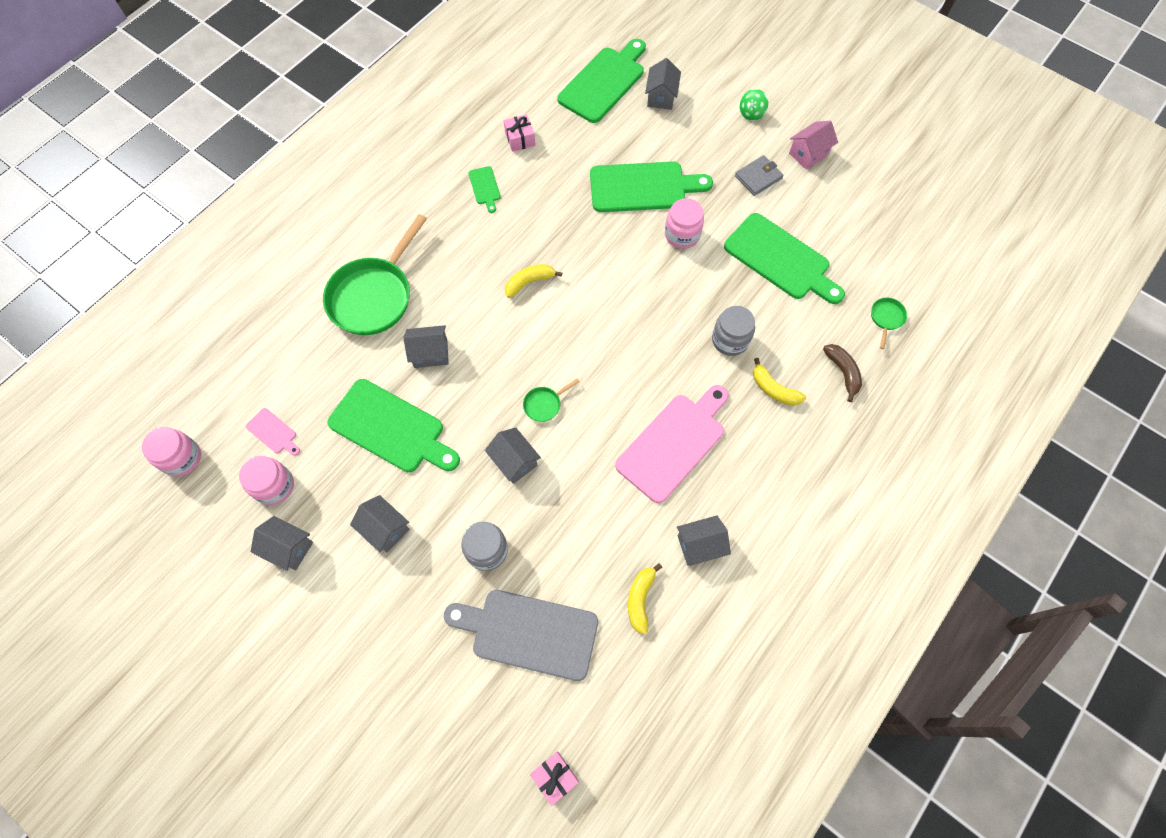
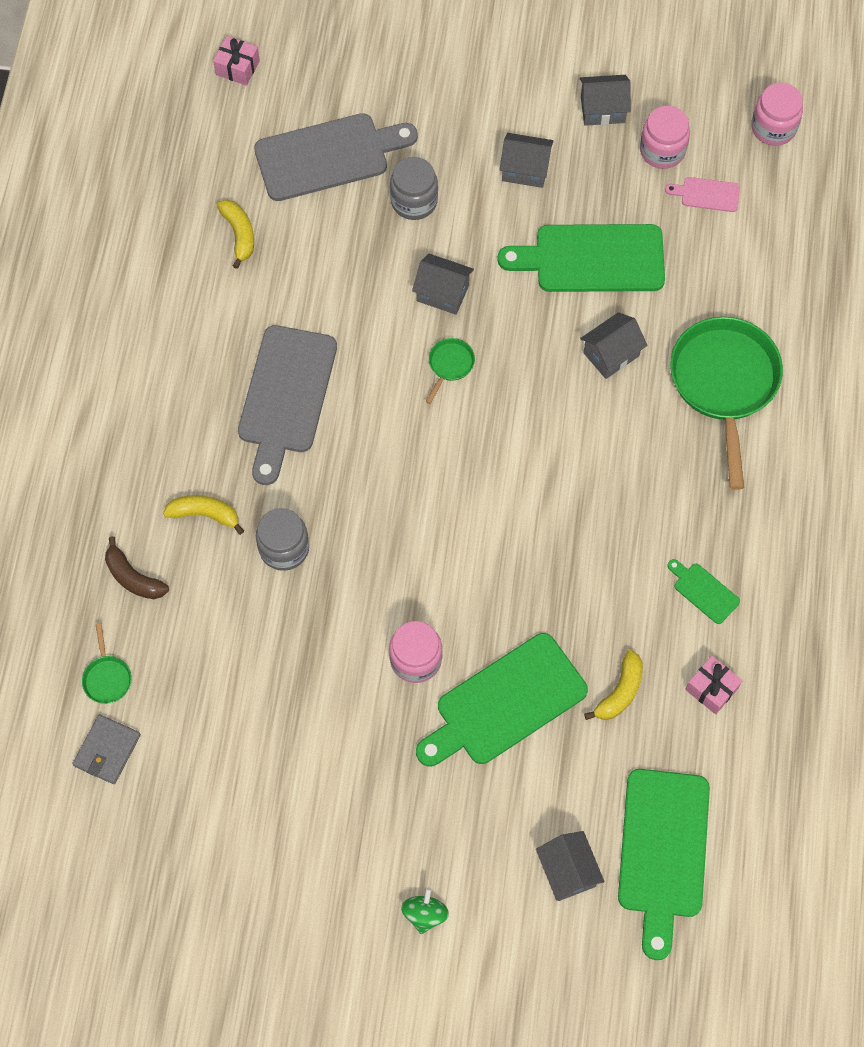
camera: 150 degrees right, 0 degrees up
yellow banana [505,264,562,298] -> yellow banana moved to [584,650,643,720]
pink cutting board [615,385,729,503] -> grey cutting board [238,325,337,485]
grey house [677,515,731,566] -> none
green cutting board [724,213,845,304] -> none
grey wallet [735,155,784,196] -> grey wallet moved to [72,714,141,784]
pink house [789,121,838,170] -> none

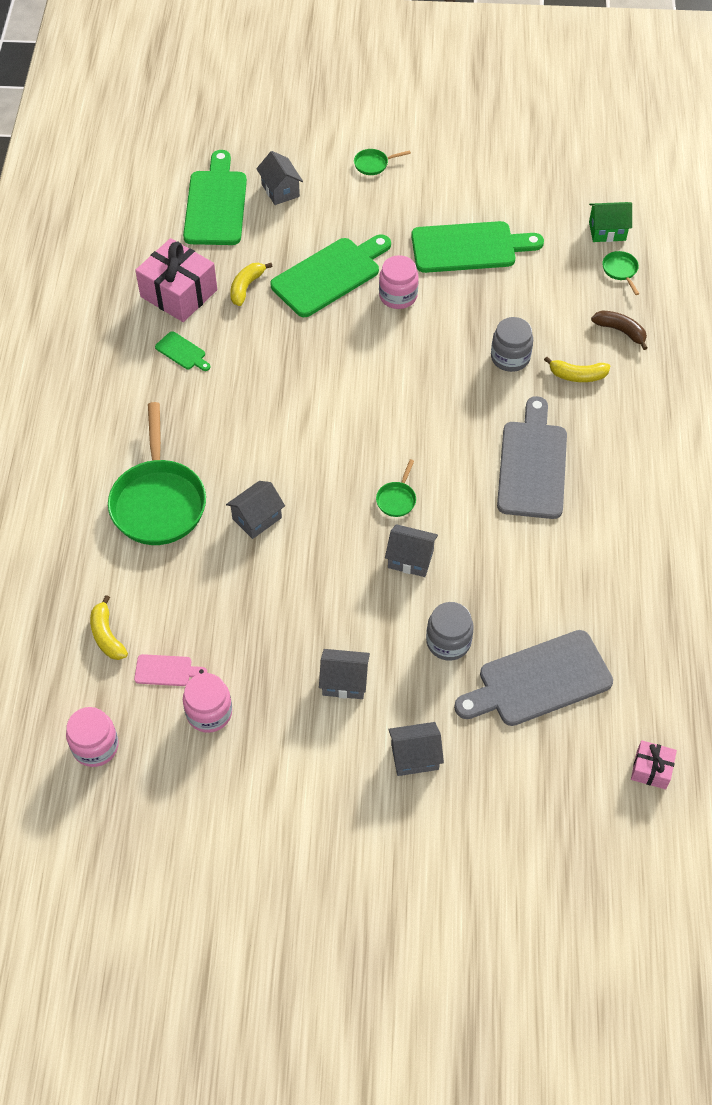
camera: 175 degrees right, 10 degrees down
grey wallet [72,714,141,784] -> green house [589,202,632,242]
yellow banana [217,200,254,269] -> yellow banana moved to [90,595,128,660]
green spinning top [401,887,449,934] -> green pan [354,149,411,175]
green cutting board [497,224,665,292] -> green cutting board moved to [411,221,544,273]
grey house [580,75,631,126] -> grey house moved to [388,722,444,776]
pink gift [685,656,743,714] -> pink gift [135,238,217,322], size x1.96

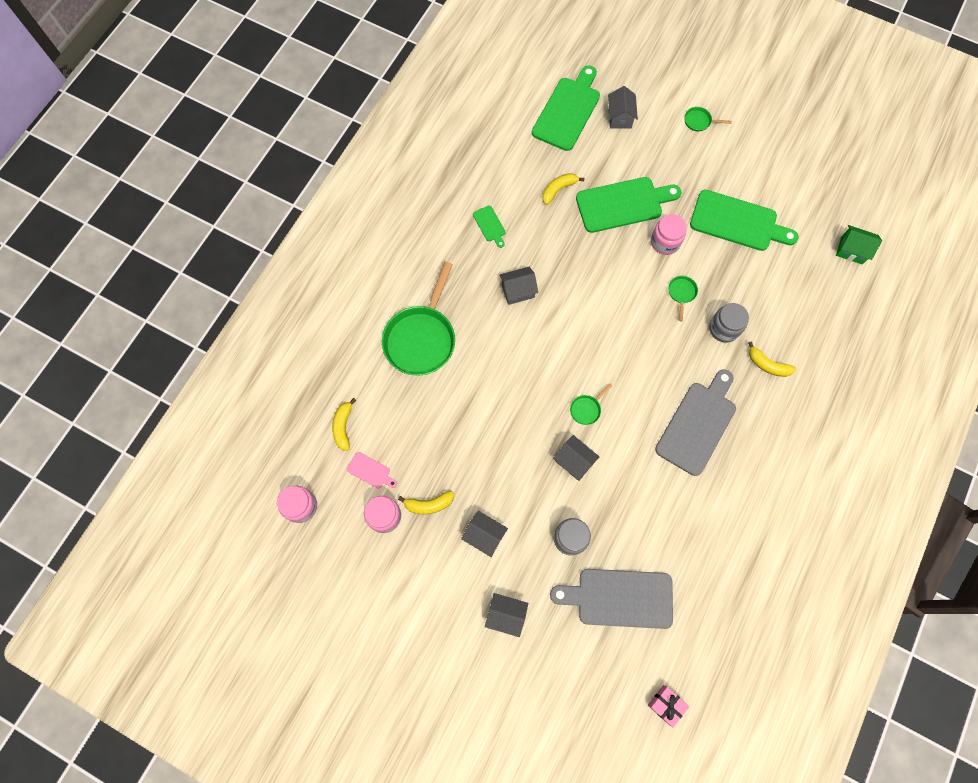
camera: 25 degrees right, 15 degrees up
pink gift [135,238,217,322] -> none
grey house [226,481,285,539] -> grey house moved to [499,267,538,305]
brown banana [591,310,647,350] -> none
green pan [602,251,639,295] -> green pan moved to [668,276,698,321]
none -> yellow banana [398,491,454,514]

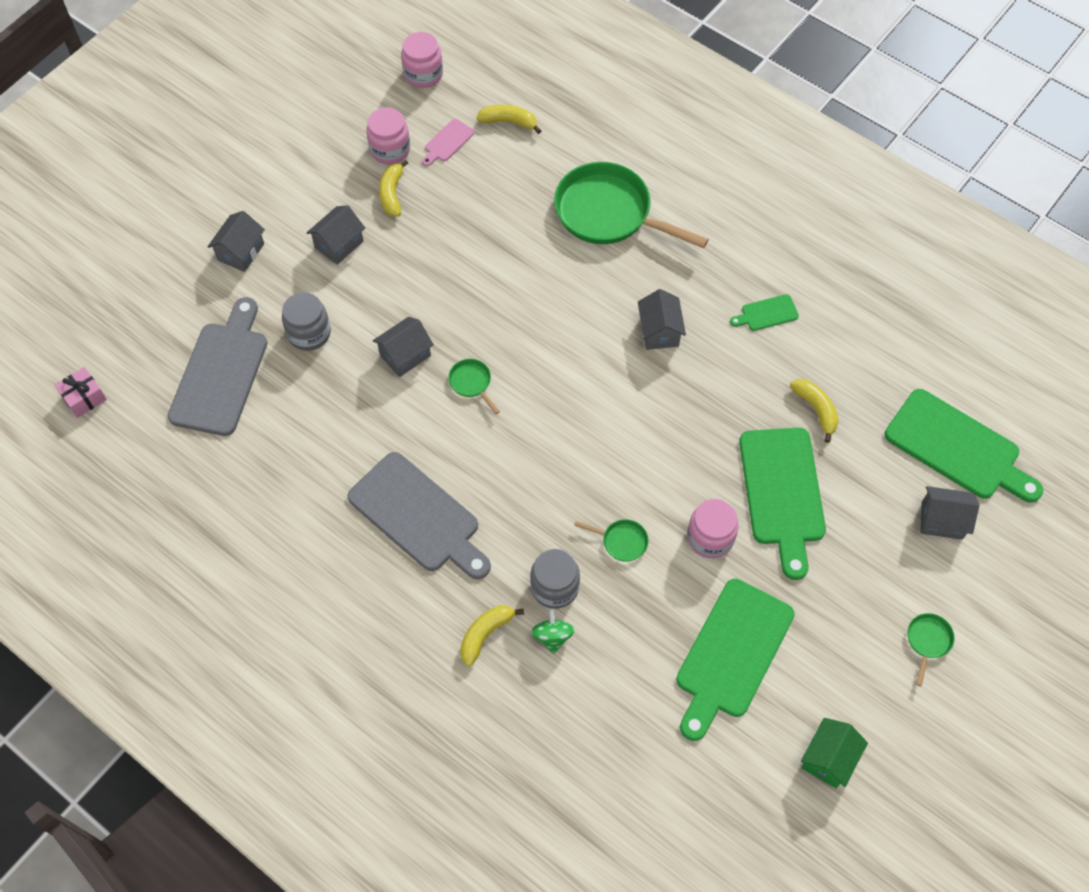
camera: 100 degrees right, 10 degrees down
green house [836,225,882,265] -> green house moved to [801,718,868,788]
none -> green spinning top [531,609,574,654]

